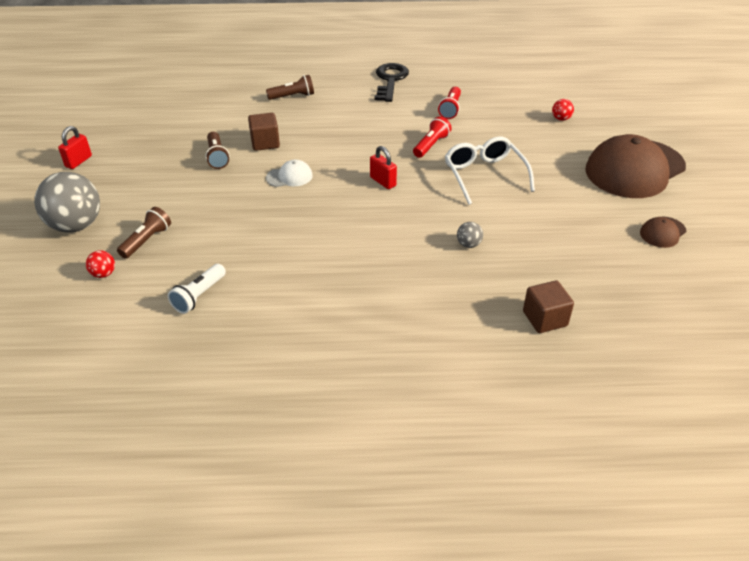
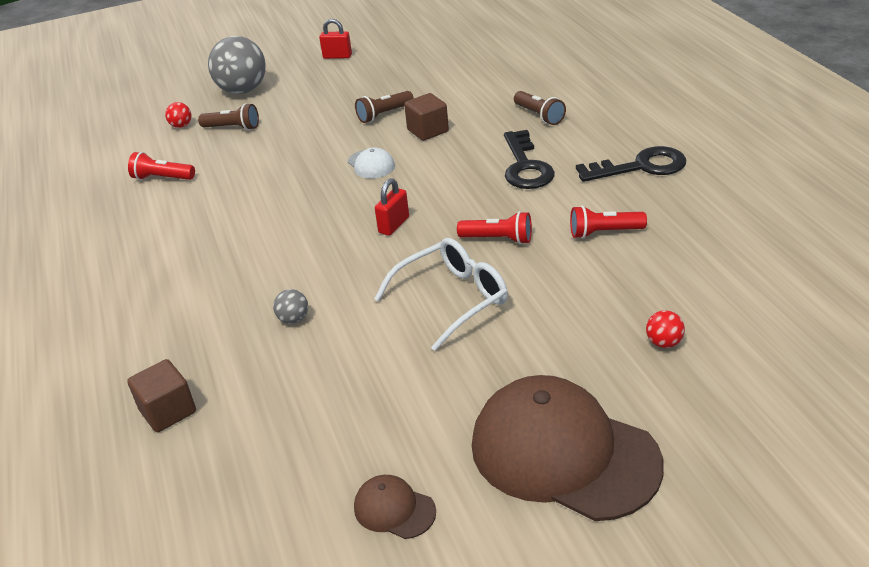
camera: 75 degrees right, 5 degrees down
white flashlight [168,264,226,314] -> red flashlight [128,152,195,180]
none -> black key [504,130,555,189]

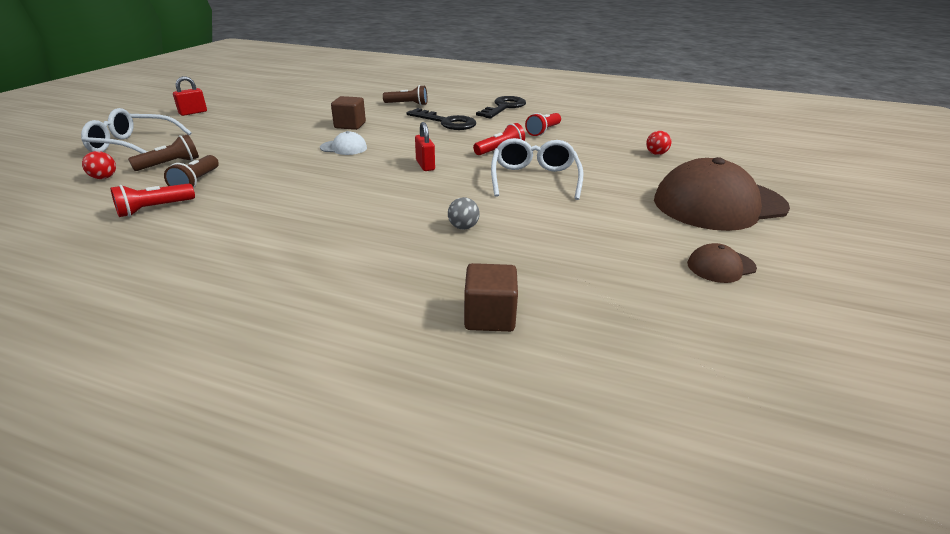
camera: 55 degrees left, 5 degrees down
grey ball [208,36,266,94] -> white glasses [81,108,192,154]
brown flashlight [355,91,414,123] -> brown flashlight moved to [164,155,219,189]

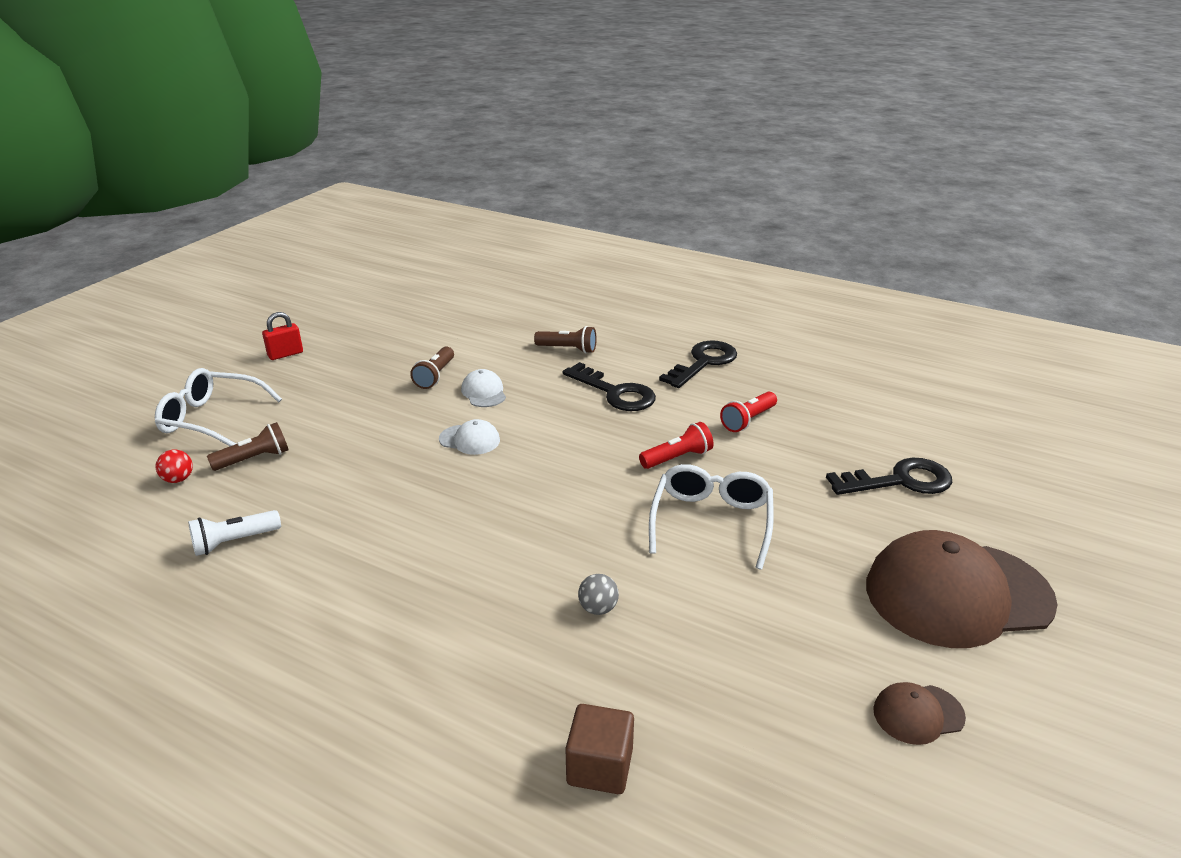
camera: 10 degrees right, 0 degrees up
red flashlight [110,183,195,217] -> white flashlight [188,510,281,556]
brown flashlight [164,155,219,189] -> brown flashlight moved to [410,347,454,389]
brown cube [331,96,366,130] -> white cap [461,369,506,407]
red padlock [415,122,435,171] -> none
red ball [646,131,671,155] -> black key [826,458,952,495]

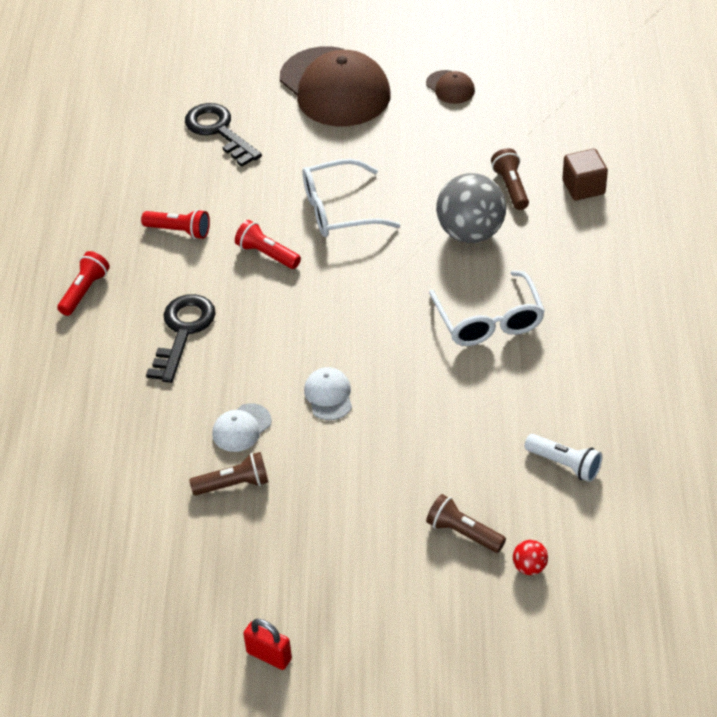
camera: 115 degrees left, 15 degrees up
white glasses [155,368,282,446] -> white glasses moved to [429,270,545,346]
brown flashlight [534,326,597,353] -> brown flashlight moved to [491,148,529,210]
grey ball [578,574,619,615] -> grey ball [436,173,506,243], size x2.33
black key [659,340,737,388] -> red flashlight [57,251,110,316]

